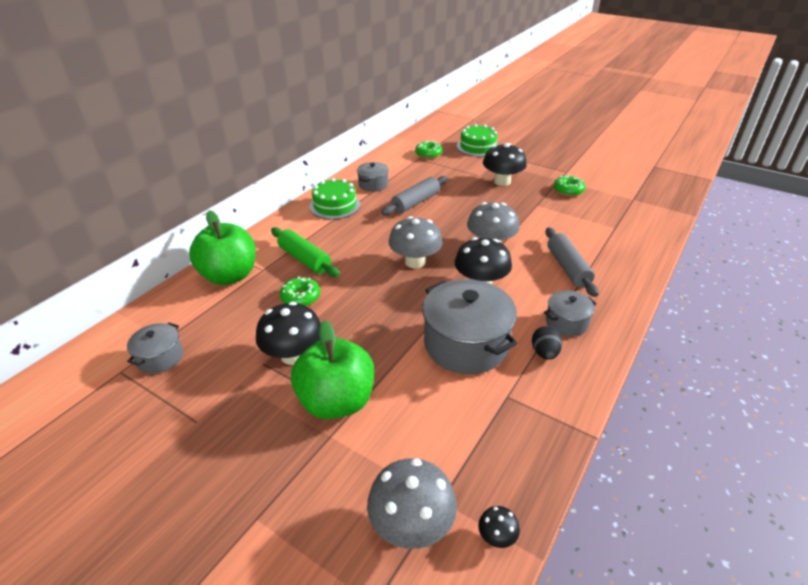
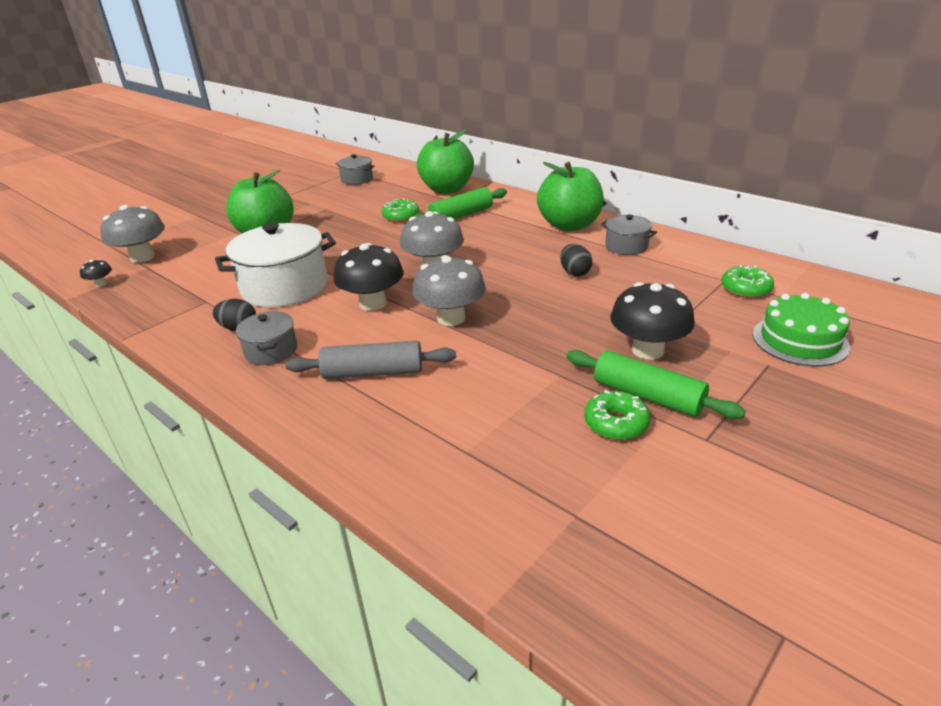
camera: 100 degrees right, 5 degrees down
black mushroom [256,302,321,365] -> none
green cake [309,178,360,219] -> green apple [537,162,604,231]
grey rolling pin [381,176,448,215] -> black egg [560,244,592,276]
grey pot [422,279,518,374] -> white pot [215,223,336,308]
none -> green rolling pin [566,350,746,419]

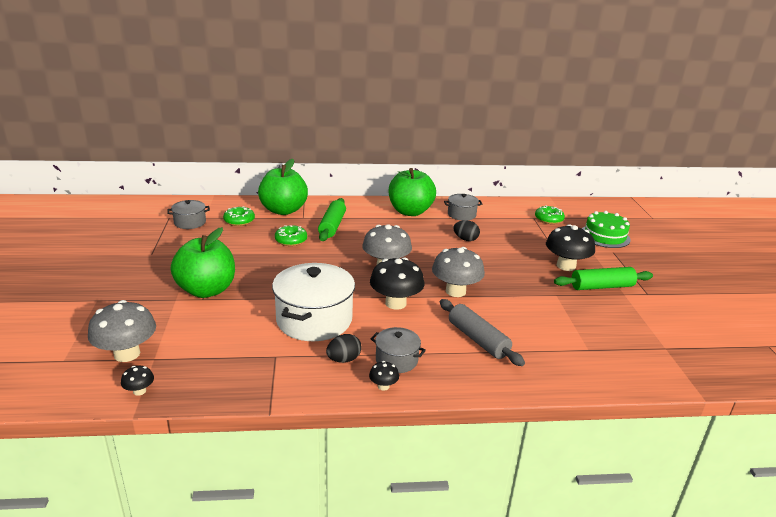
camera: 50 degrees left, 5 degrees down
grey rolling pin [285,341,456,379] -> grey rolling pin turned 75 degrees counterclockwise [440,299,525,366]
green donut [584,390,650,440] -> green donut moved to [223,206,255,226]
none -> black mushroom [369,361,399,391]

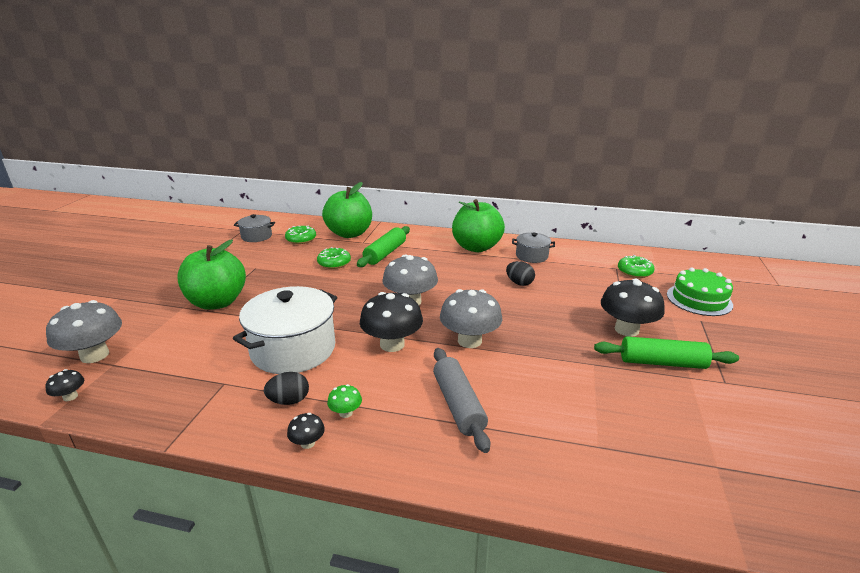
camera: 20 degrees right, 0 degrees up
grey pot [371,327,426,373] -> green mushroom [327,384,362,418]

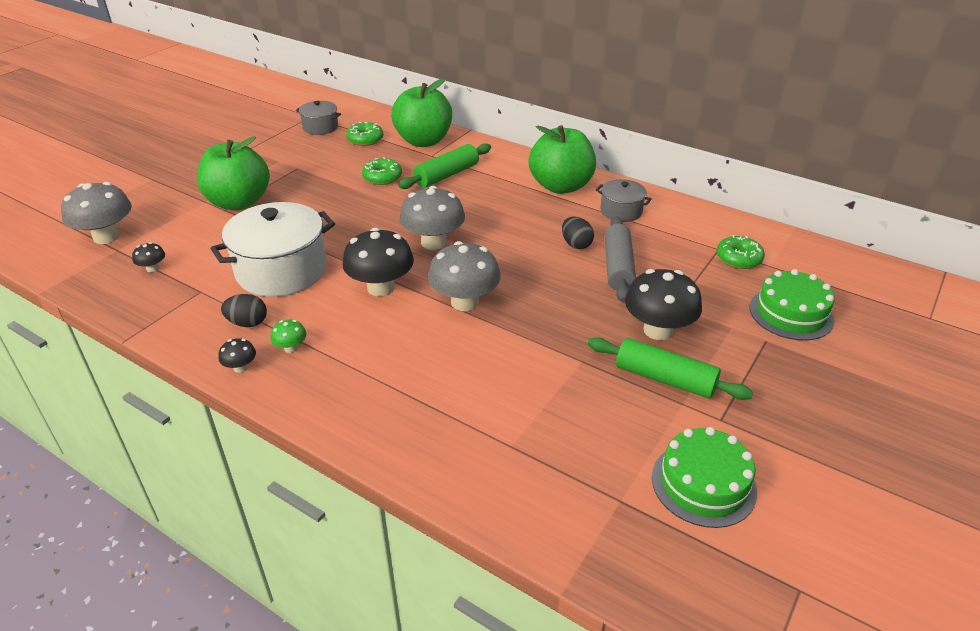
camera: 20 degrees right, 10 degrees up
black mushroom [46,369,84,401] -> black mushroom moved to [132,242,165,273]
grey rolling pin [433,348,490,453] -> grey rolling pin moved to [605,216,636,302]
none -> green cake [652,427,757,528]

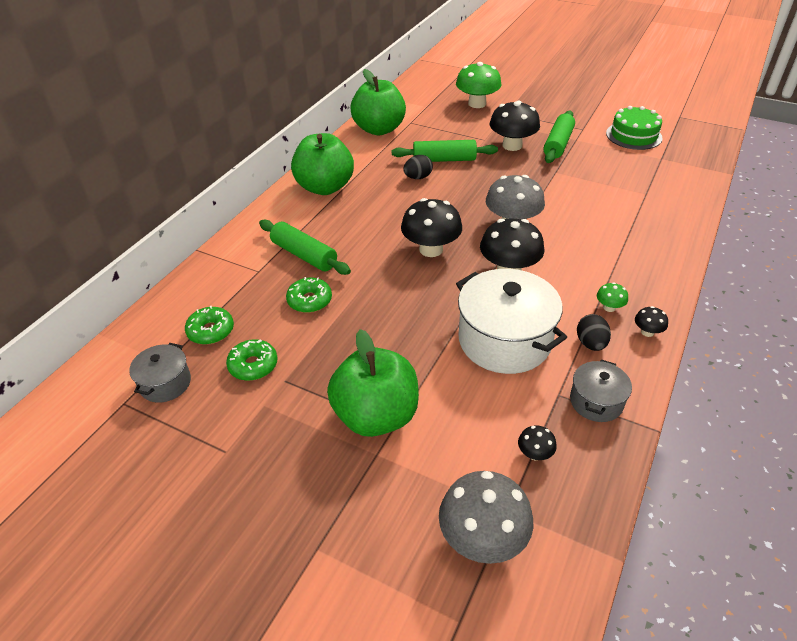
camera: 95 degrees left, 5 degrees up
green apple [391,78,452,147] -> green apple moved to [350,69,406,135]
grey mushroom [400,186,465,250] -> black mushroom [401,198,462,257]
grey pot [596,179,652,222] -> grey pot moved to [570,359,632,422]
grey rolling pin [605,216,636,302] -> green rolling pin [392,140,498,162]
green donut [716,235,765,269] -> green donut moved to [226,339,278,381]
green cake [750,269,835,341] -> green mushroom [456,62,501,108]

